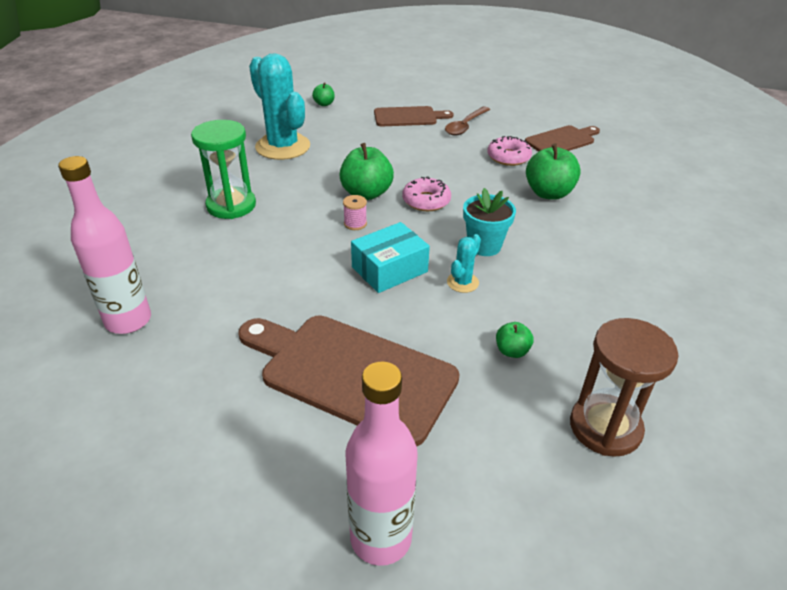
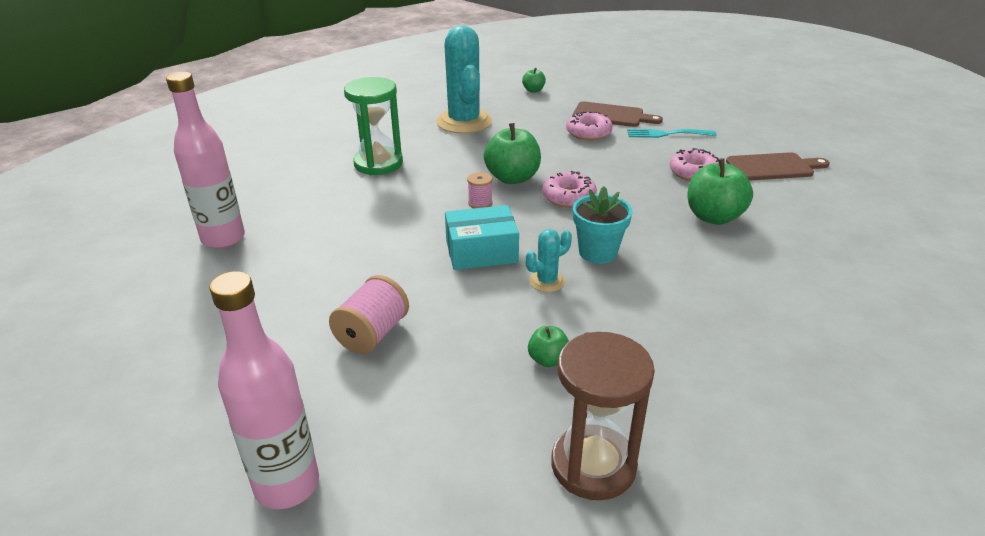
camera: 25 degrees right, 5 degrees down
brown cutting board [238,315,460,447] -> pink spool [329,275,409,354]
brown spoon [445,106,490,136] -> turquoise fork [627,129,717,138]
none -> pink donut [566,111,613,140]

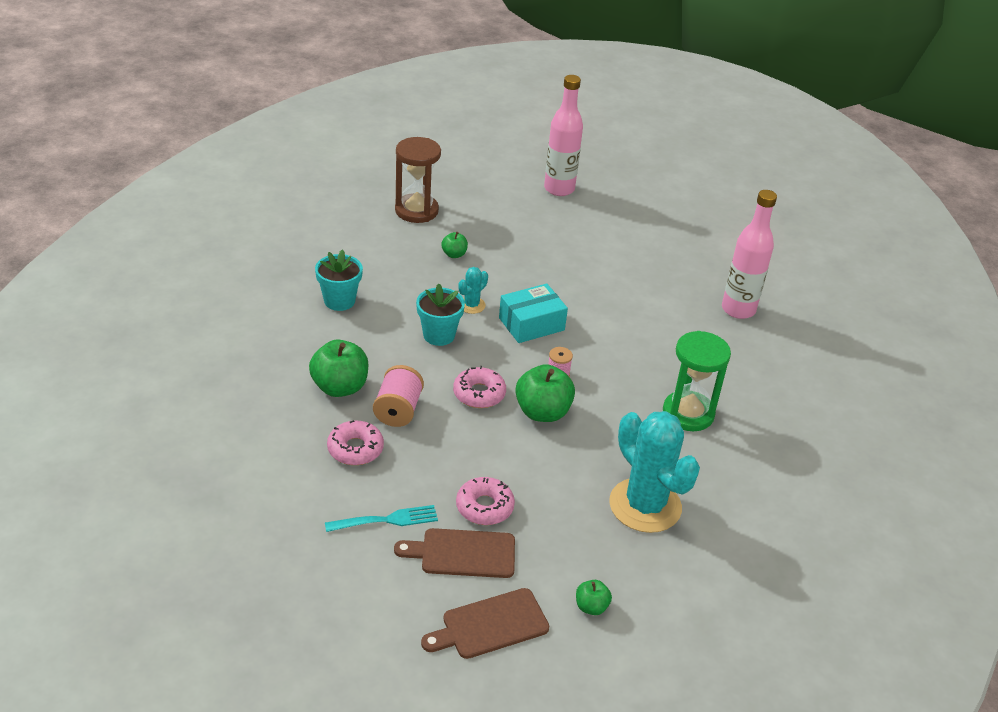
camera: 160 degrees right, 5 degrees up
pink spool [329,275,409,354] -> pink spool moved to [373,365,424,427]
brown cutting board [726,152,830,181] -> brown cutting board moved to [421,588,549,659]
none -> turquoise flower pot [315,249,363,311]

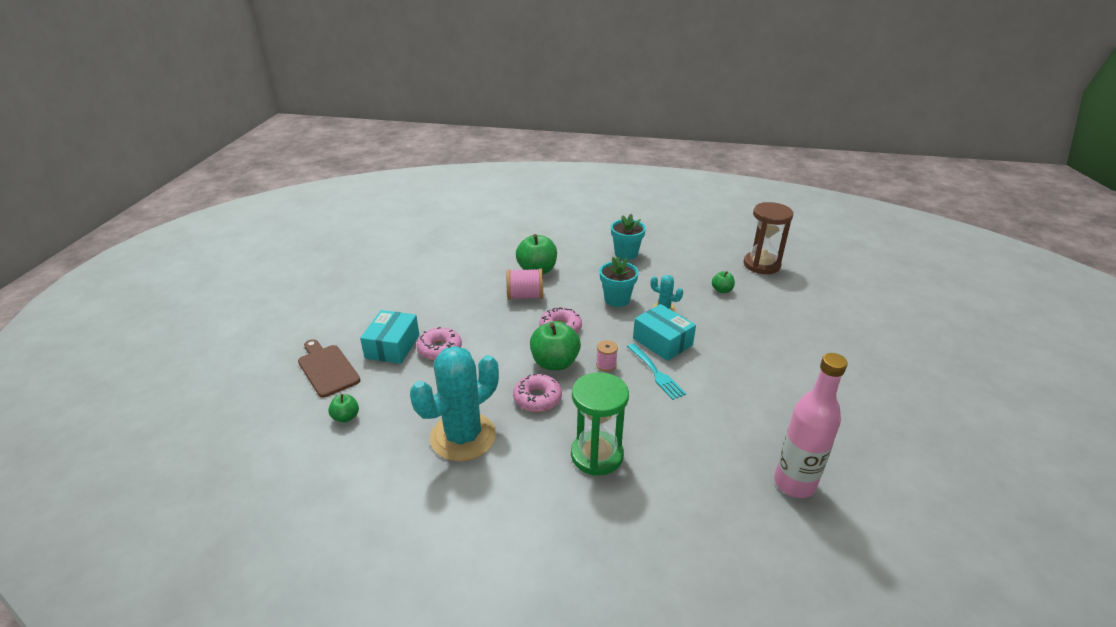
camera: 80 degrees right, 5 degrees down
turquoise fork [325,505,438,532] -> turquoise fork moved to [627,343,686,400]
pink donut [327,420,384,465] -> pink donut moved to [513,373,562,412]
brown cutting board [394,528,515,578] -> turquoise box [360,310,419,364]
pink bottle [544,75,583,196] -> none

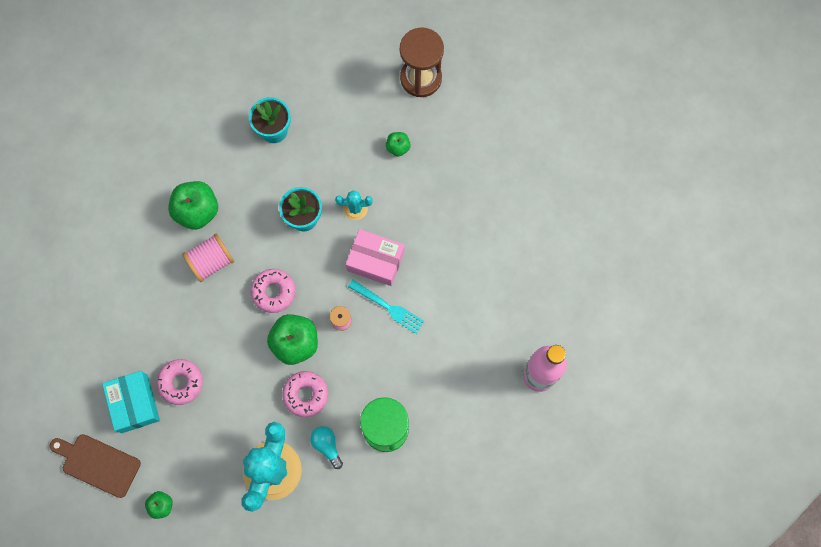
camera: 30 degrees left, 40 degrees up
turquoise box [633,304,696,361] -> pink box [346,229,404,286]
none -> turquoise light bulb [310,426,343,469]

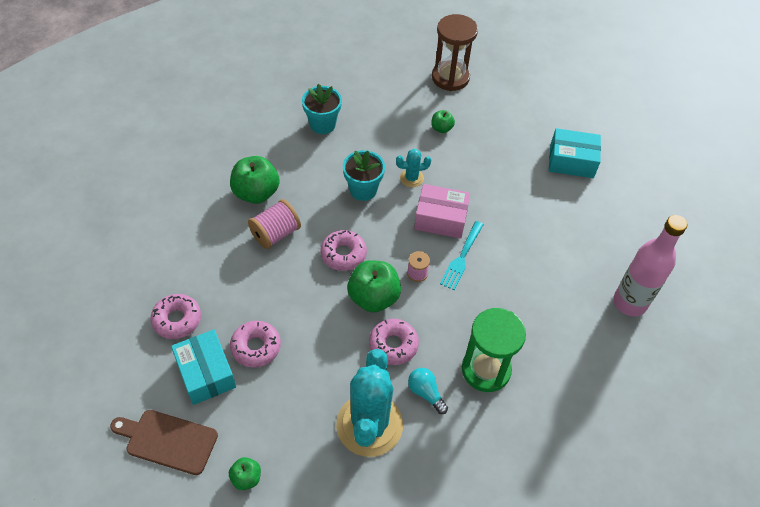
camera: 10 degrees left, 20 degrees down
turquoise fork [348,280,425,334] -> turquoise fork turned 90 degrees clockwise [440,221,484,290]
none -> pink donut [151,294,201,339]
none -> turquoise box [549,128,601,178]

